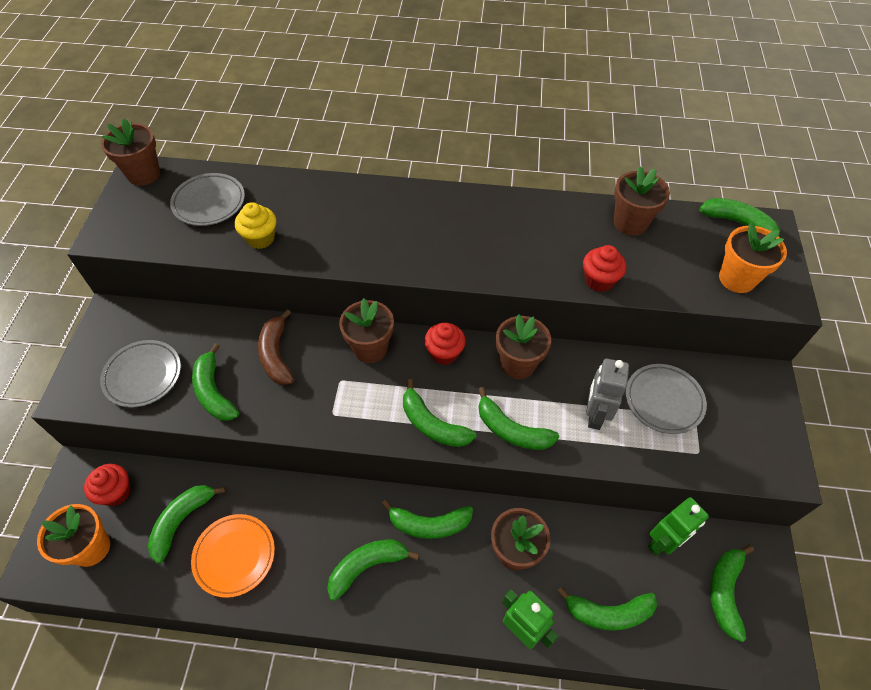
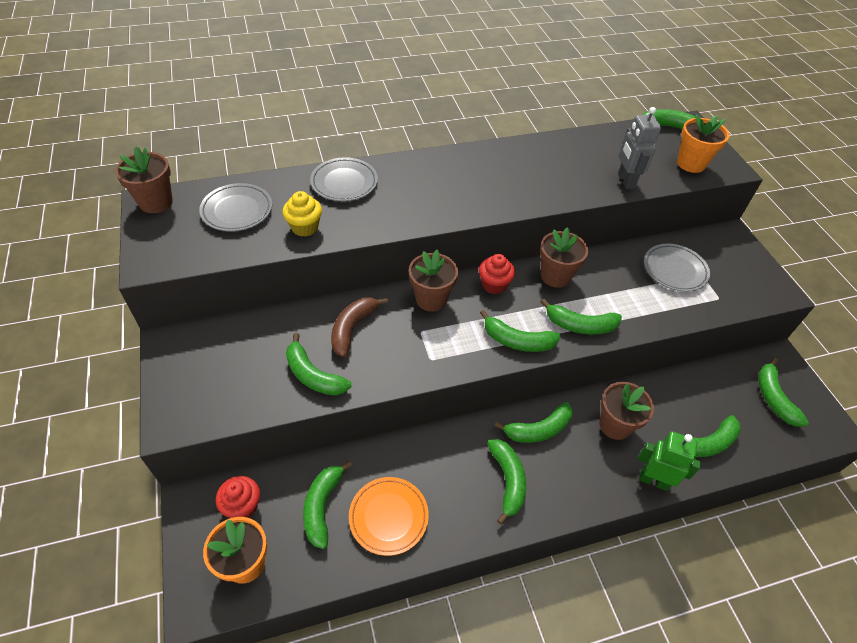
camera: 25 degrees left, 5 degrees down
grey plate [100,340,181,408] -> grey plate moved to [310,157,378,201]
brown banana [258,309,294,385] -> brown banana turned 60 degrees clockwise [331,297,388,357]
green banana [327,539,419,601] -> green banana turned 135 degrees clockwise [487,439,526,525]
red cupcake [583,245,626,292] -> none
grey robot [586,359,629,430] -> grey robot moved to [618,107,661,189]
brown flower pot [614,166,670,236] -> none
green robot [648,497,709,556] -> none

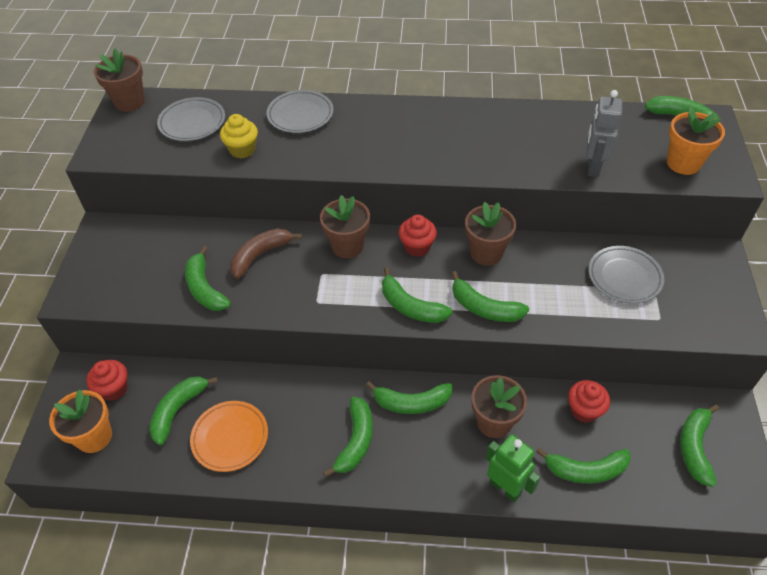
camera: 25 degrees right, 0 degrees up
none -> red cupcake [568,380,610,423]

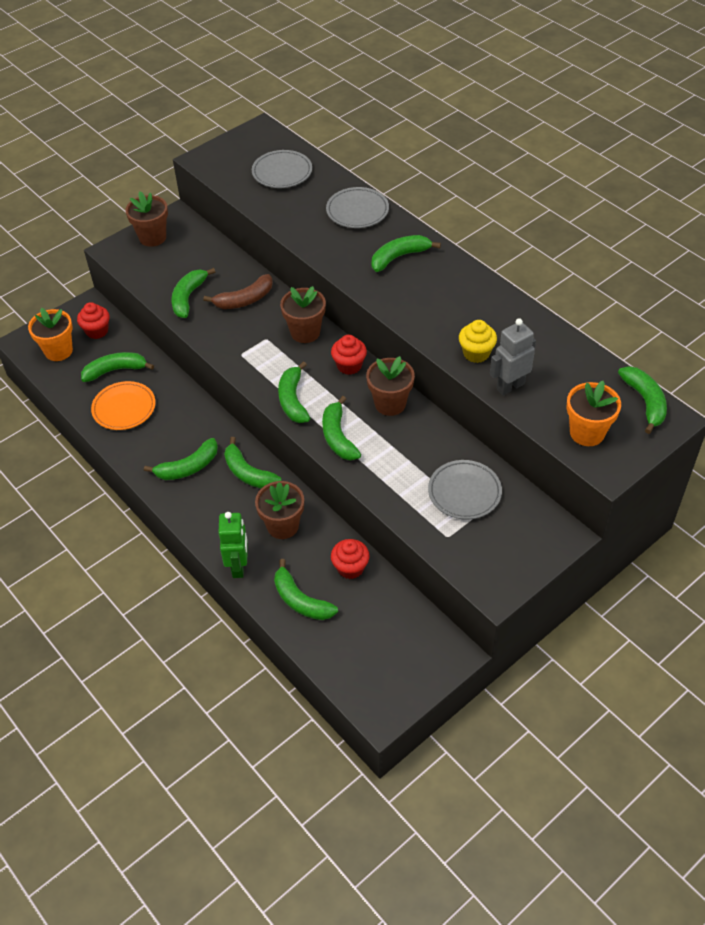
camera: 45 degrees right, 0 degrees up
brown flower pot [94,49,145,112] -> brown flower pot moved to [126,192,168,247]
yellow cupcake [220,114,258,159] -> yellow cupcake moved to [459,320,497,363]
brown banana [230,228,302,279] -> brown banana turned 150 degrees clockwise [203,274,273,309]
green banana [680,404,719,487] -> green banana moved to [372,235,441,272]

